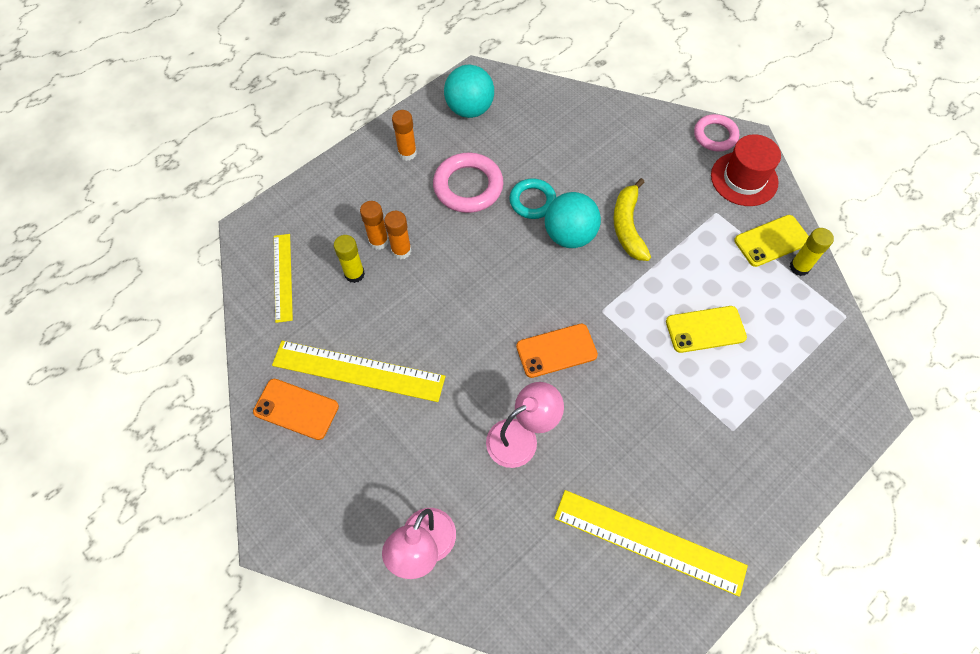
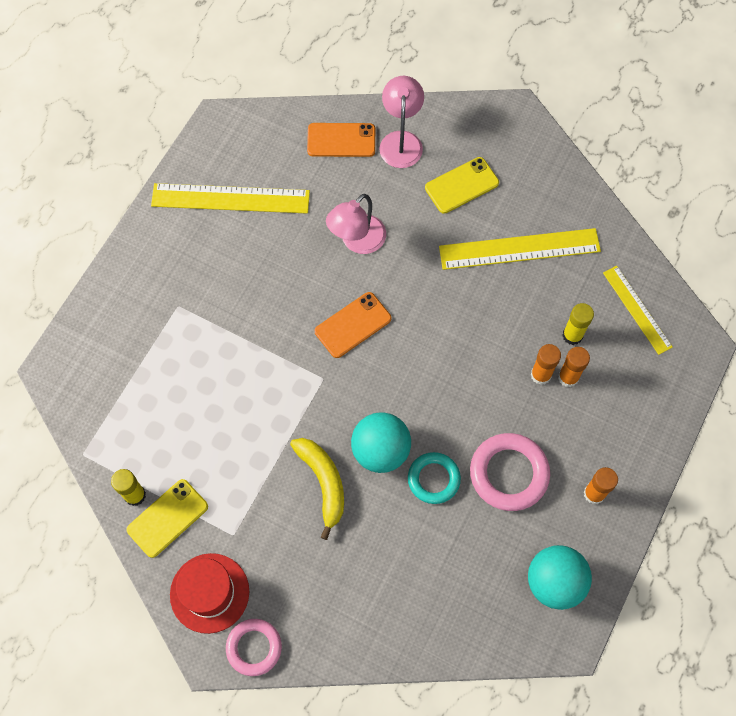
camera: 160 degrees right, 5 degrees up
orange phone [253,379,339,440] -> orange phone moved to [307,123,375,157]
yellow phone [666,306,747,353] -> yellow phone moved to [425,157,499,214]

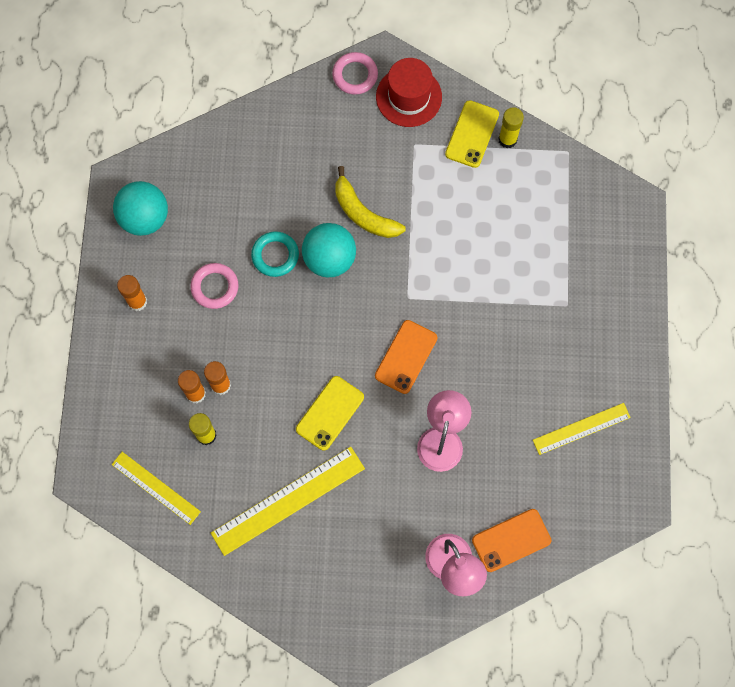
camera: 155 degrees right, 5 degrees up
yellow ruler [151,183,310,214] -> yellow ruler [533,403,631,455], size x0.62
yellow phone [425,157,499,214] -> yellow phone moved to [296,376,364,451]
pink ring [470,433,550,511] -> pink ring [190,263,238,309], size x0.66

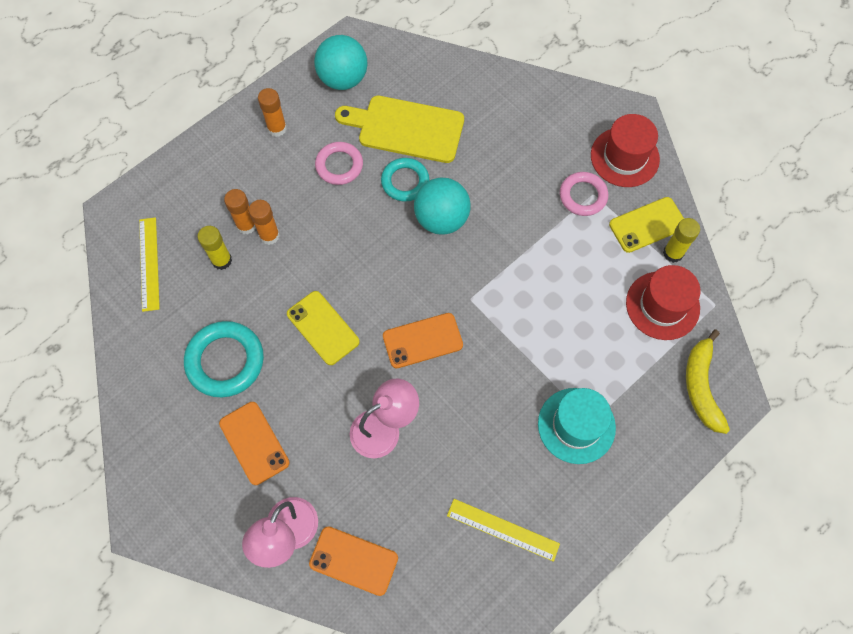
camera: 45 degrees right, 5 degrees down
yellow ruler [211,447,365,556] -> turquoise ring [184,321,264,397]
yellow phone [296,376,364,451] -> yellow phone turned 60 degrees clockwise [287,291,360,365]
pink ring [332,52,378,95] -> pink ring moved to [560,172,608,216]
yellow banana [335,166,406,238] -> yellow banana moved to [686,330,730,434]
none -> orange phone [219,402,289,485]
none -> yellow cutting board [335,96,464,163]
none -> turquoise hat [538,388,616,464]
none -> red hat [626,265,700,340]

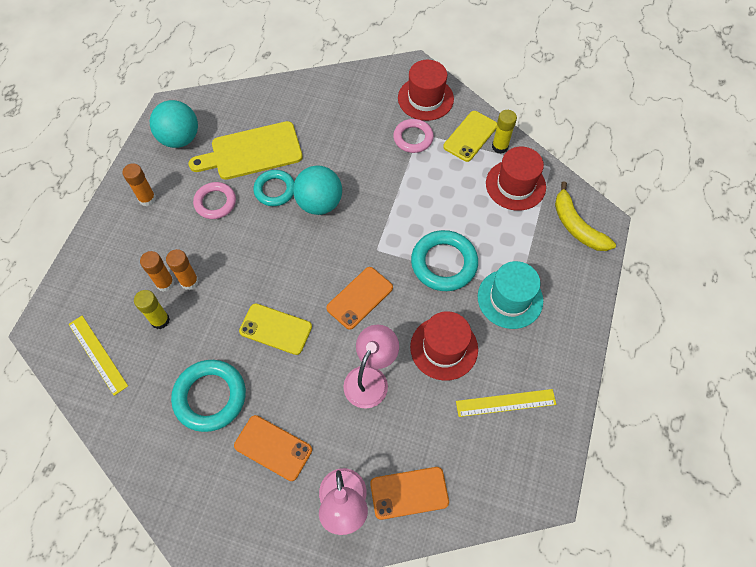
camera: 30 degrees left, 5 degrees down
none -> red hat [410,311,478,381]
none -> turquoise ring [411,230,478,291]

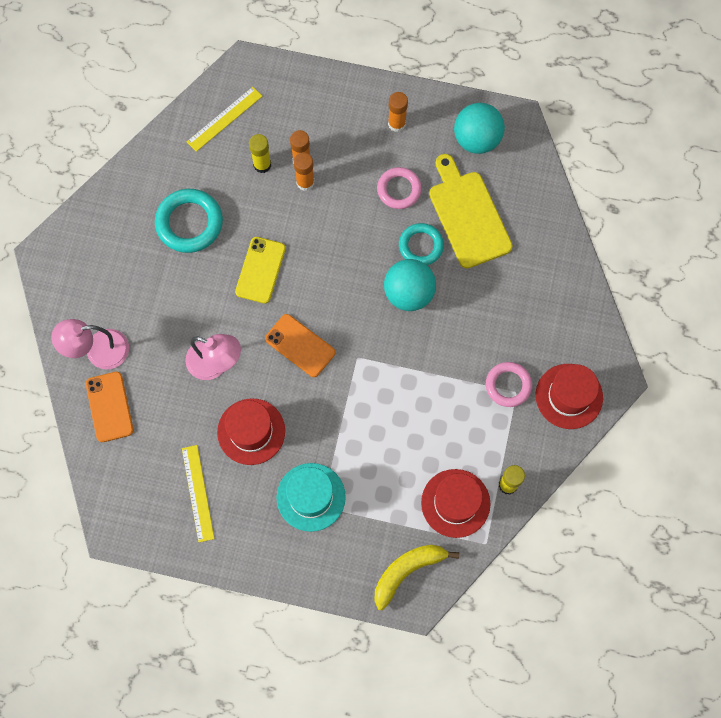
camera: 85 degrees right, 10 degrees up
orange phone [234,415,312,481] -> none
turquoise ring [411,230,478,291] -> none
yellow phone [443,111,497,162] -> none

